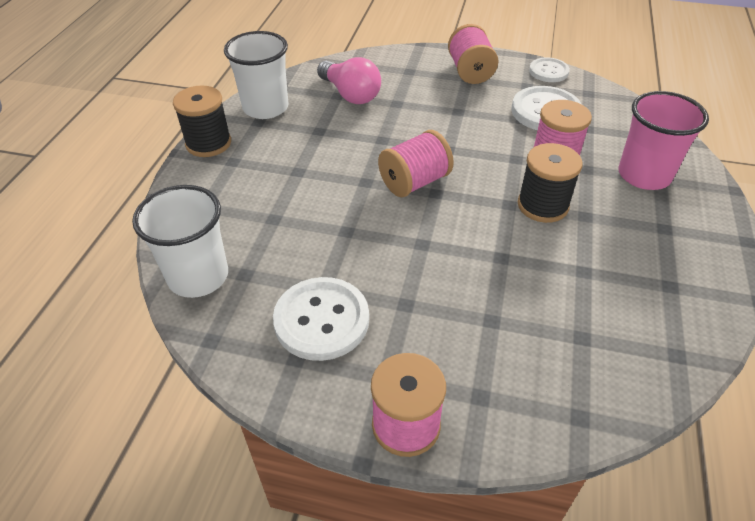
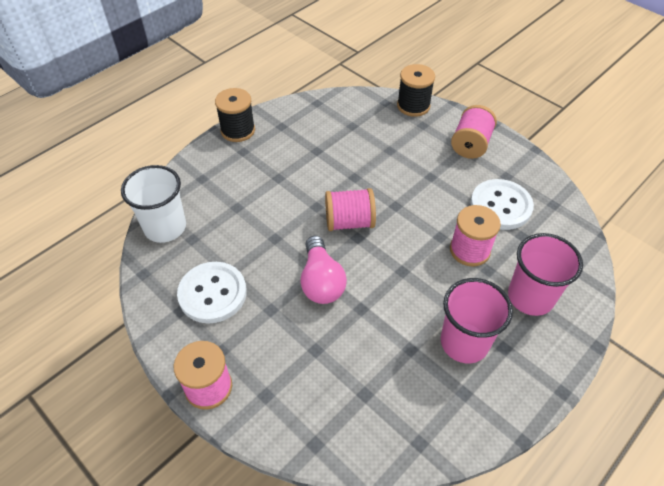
camera: 30 degrees right, 5 degrees up
white cup [224,31,288,119] -> none
pink light bulb [317,57,381,104] -> pink light bulb moved to [300,236,347,304]
black spool [518,143,583,223] -> black spool moved to [397,64,435,117]
white button [529,58,570,82] -> none
none -> pink cup [441,278,513,363]

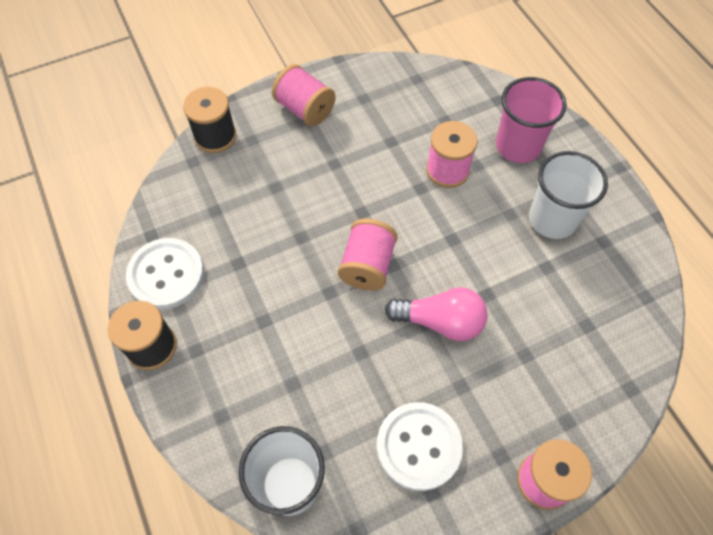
camera: 70 degrees left, 10 degrees up
pink cup [441,278,513,363] -> white cup [529,151,608,239]
white button [470,179,534,230] -> white button moved to [126,238,204,309]

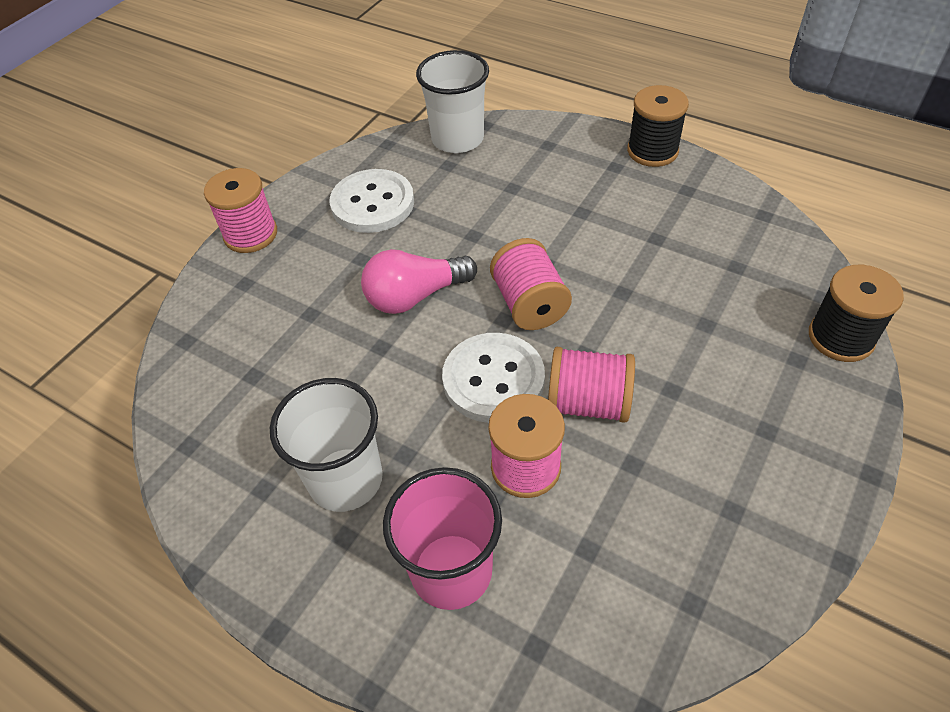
camera: 150 degrees right, 10 degrees down
white button [126,238,204,309] -> white button moved to [442,333,545,423]
pink spool [272,64,336,126] -> pink spool moved to [548,347,635,423]

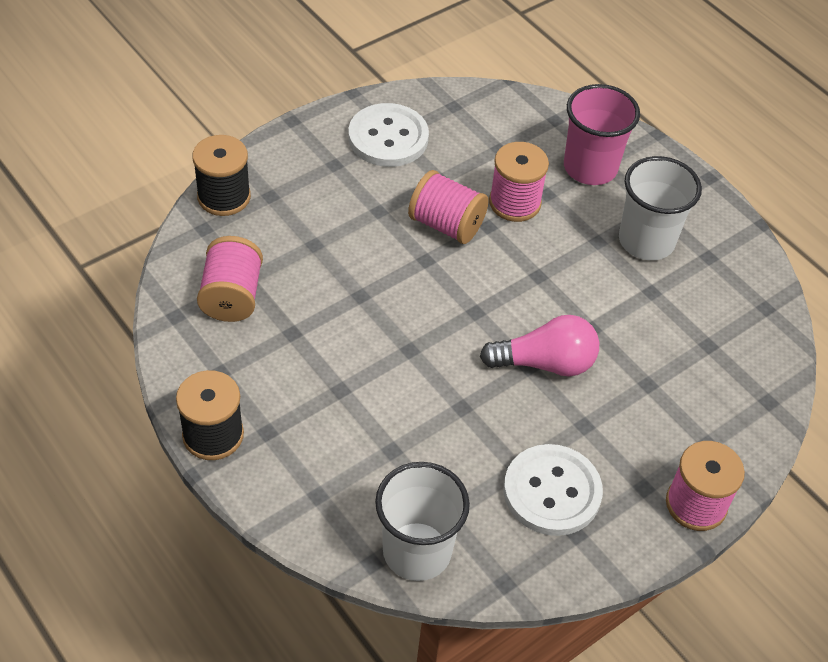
camera: 165 degrees left, 0 degrees up
white button [442,333,545,423] -> white button moved to [348,103,429,167]
pink spool [490,238,572,330] -> pink spool moved to [197,236,263,322]

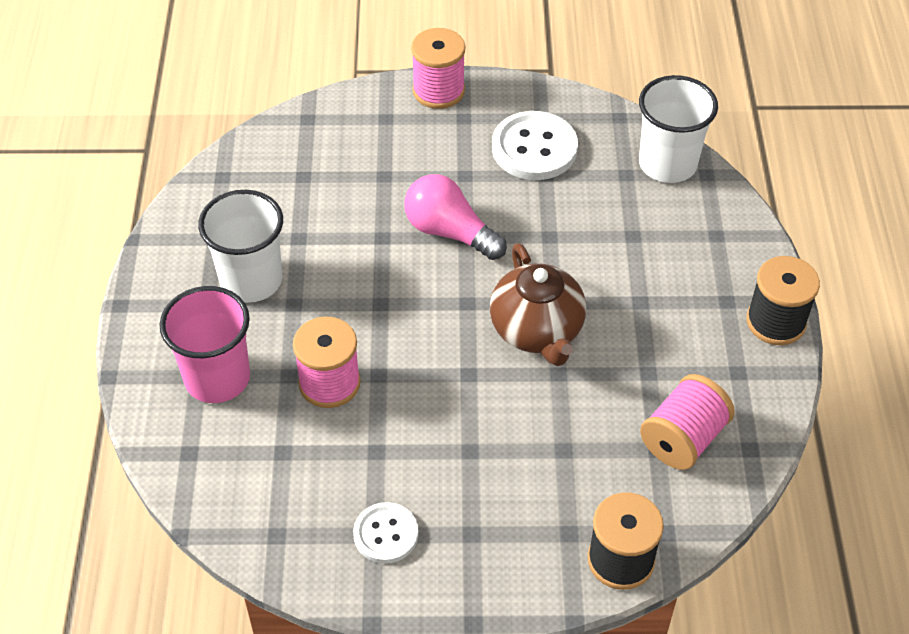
camera: 140 degrees left, 0 degrees up
white button [348,103,429,167] -> white button [353,502,418,564], size x0.62
pink spool [408,170,489,244] -> none
none -> brown teapot [490,243,586,366]

